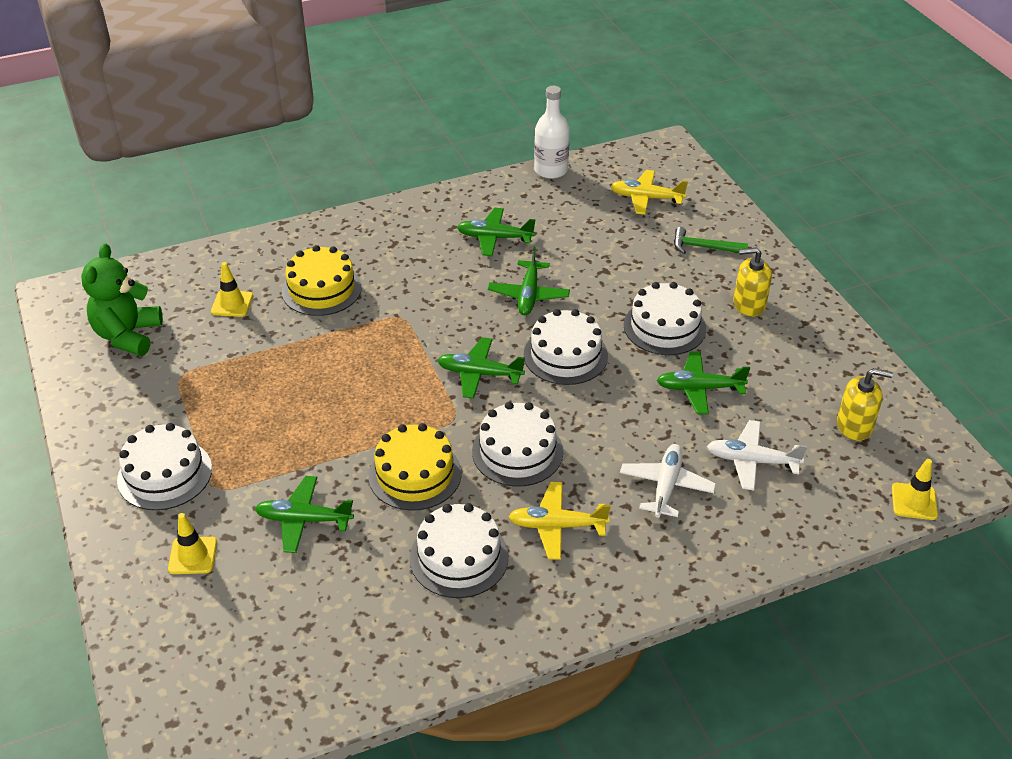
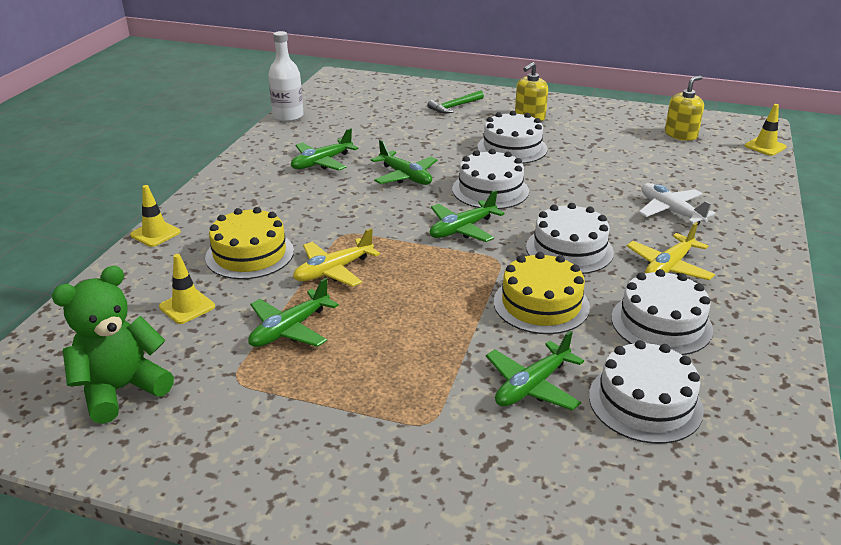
camera: 50 degrees left, 10 degrees down
green teddy bear [81,243,163,356] -> green teddy bear turned 90 degrees clockwise [52,266,174,424]
white cake [117,423,212,510] -> white cake moved to [589,340,704,444]
yellow traffic cone [168,513,217,574] -> yellow traffic cone moved to [130,185,181,247]
yellow plane [610,170,688,215] -> yellow plane moved to [293,228,380,287]
green plane [657,351,750,414] -> green plane moved to [248,278,339,347]
white plane [707,420,807,491] -> none

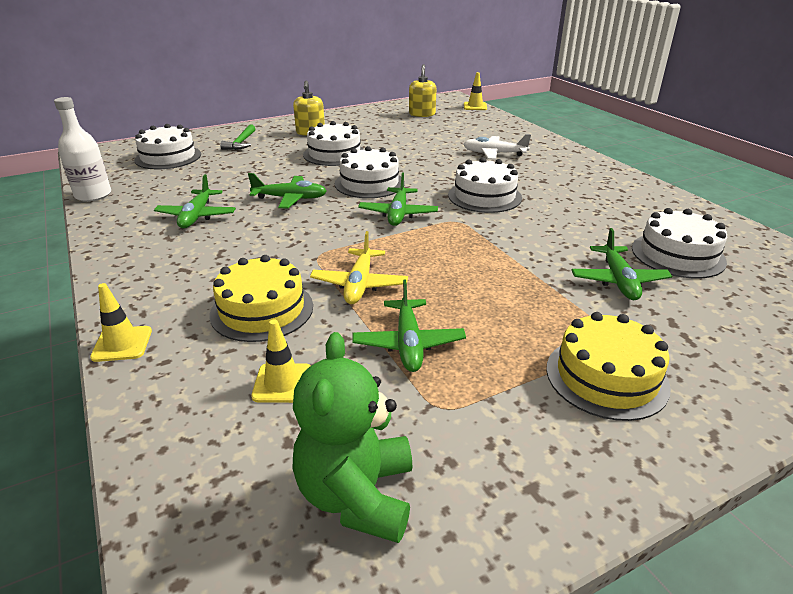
camera: 45 degrees left, 0 degrees up
yellow cake [494,252,590,334] -> yellow cake moved to [546,312,671,421]
white cake [611,269,713,355] -> white cake moved to [134,124,201,169]
yellow plane [627,222,715,280] -> none

